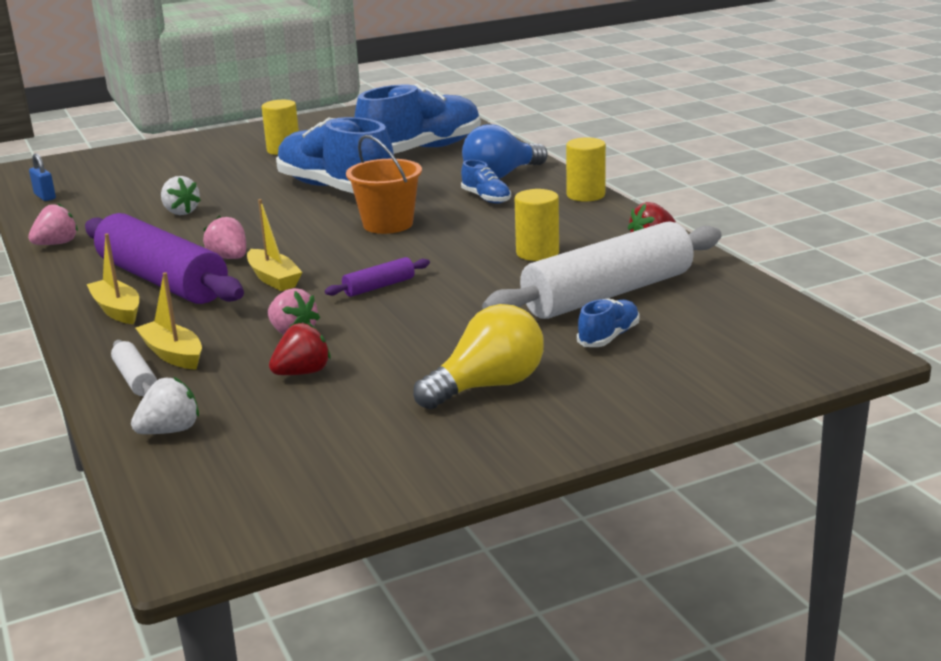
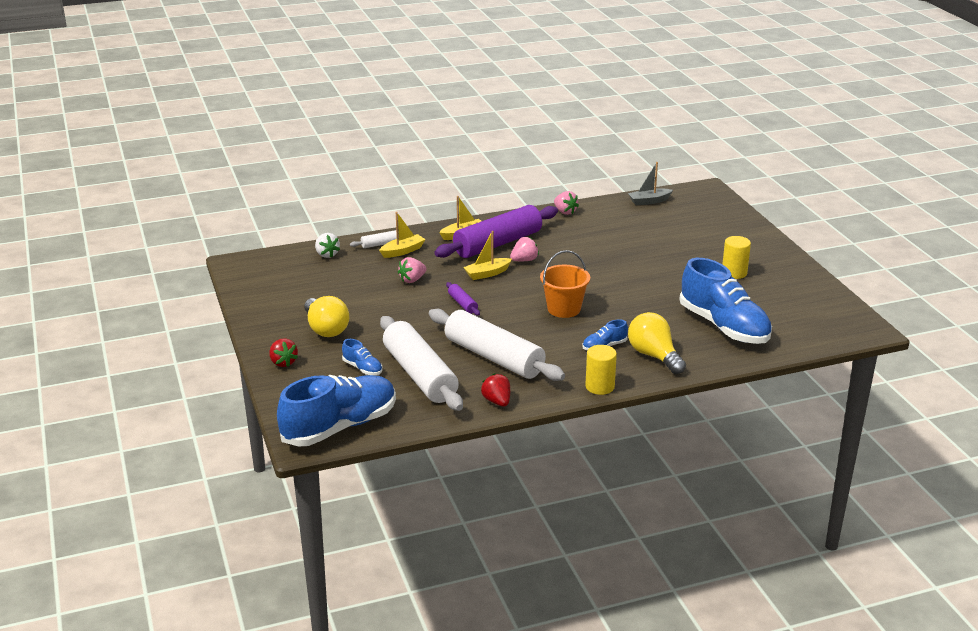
camera: 95 degrees right, 5 degrees up
blue padlock [29,153,56,201] -> grey boat [628,162,673,205]
white strawberry [161,176,201,215] -> none
red strawberry [269,323,331,375] -> red strawberry moved to [269,338,298,367]
blue shoe [276,117,394,193] -> blue shoe moved to [277,375,396,447]
blue light bulb [462,124,547,179] -> yellow light bulb [628,312,686,374]
yellow cylinder [515,189,559,261] -> white rolling pin [429,309,565,381]

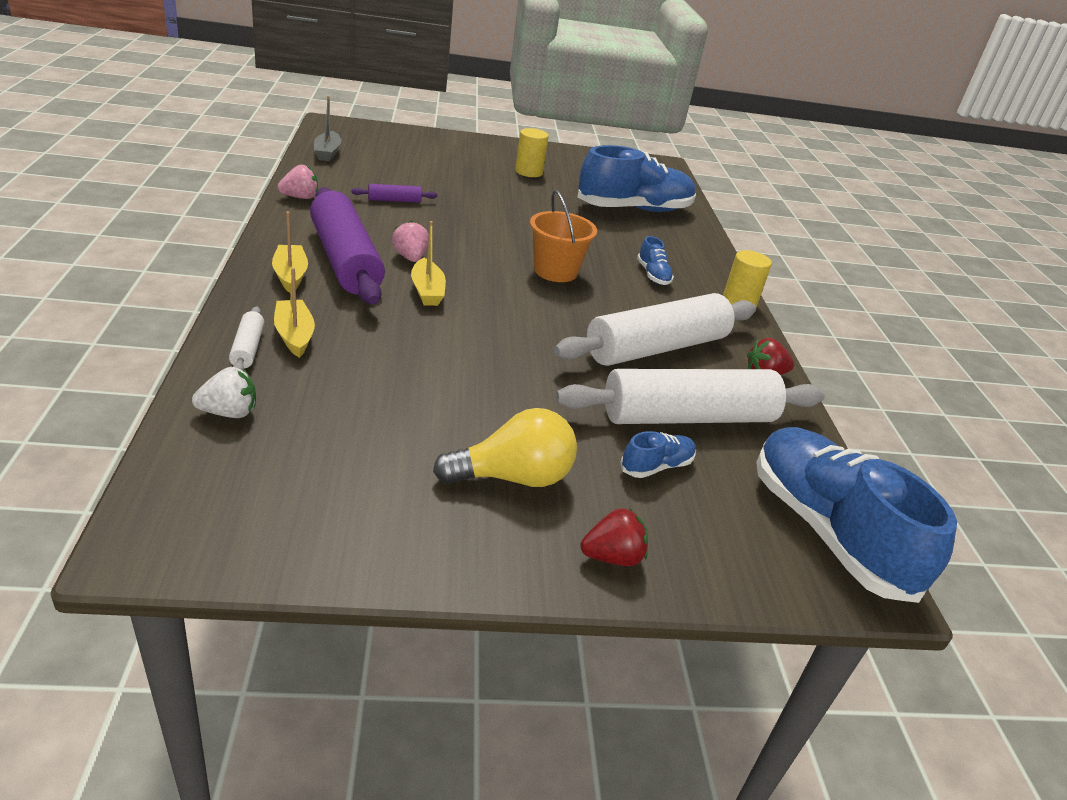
camera: 80 degrees left, 5 degrees up
pink strawberry [398,257,427,283] -> none
purple rolling pin [446,282,480,316] -> purple rolling pin moved to [351,184,437,203]
yellow light bulb [628,312,686,374] -> none

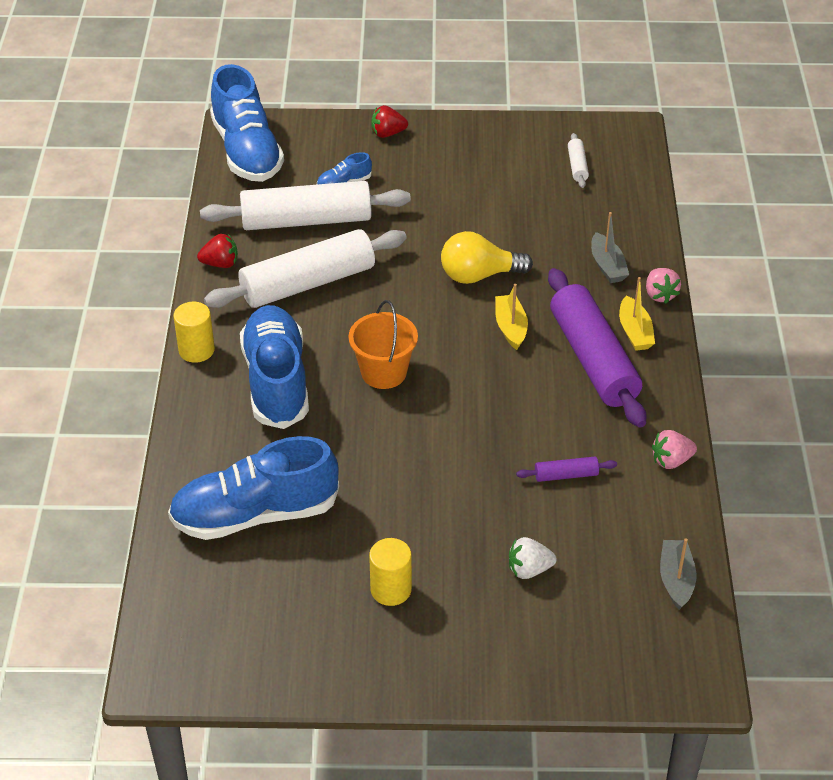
camera: 170 degrees left, 10 degrees up
white strawberry [192,367,256,418] -> white strawberry moved to [509,537,557,579]
white rolling pin [229,307,264,371] -> white rolling pin moved to [568,133,589,188]
yellow boat [274,268,315,358] -> grey boat [591,212,629,283]
pink strawberry [392,221,429,262] -> pink strawberry moved to [646,268,681,303]
yellow light bulb [433,408,577,487] -> yellow light bulb moved to [441,231,533,284]
blue shoe [637,236,674,285] -> blue shoe [240,305,309,429], size x2.35

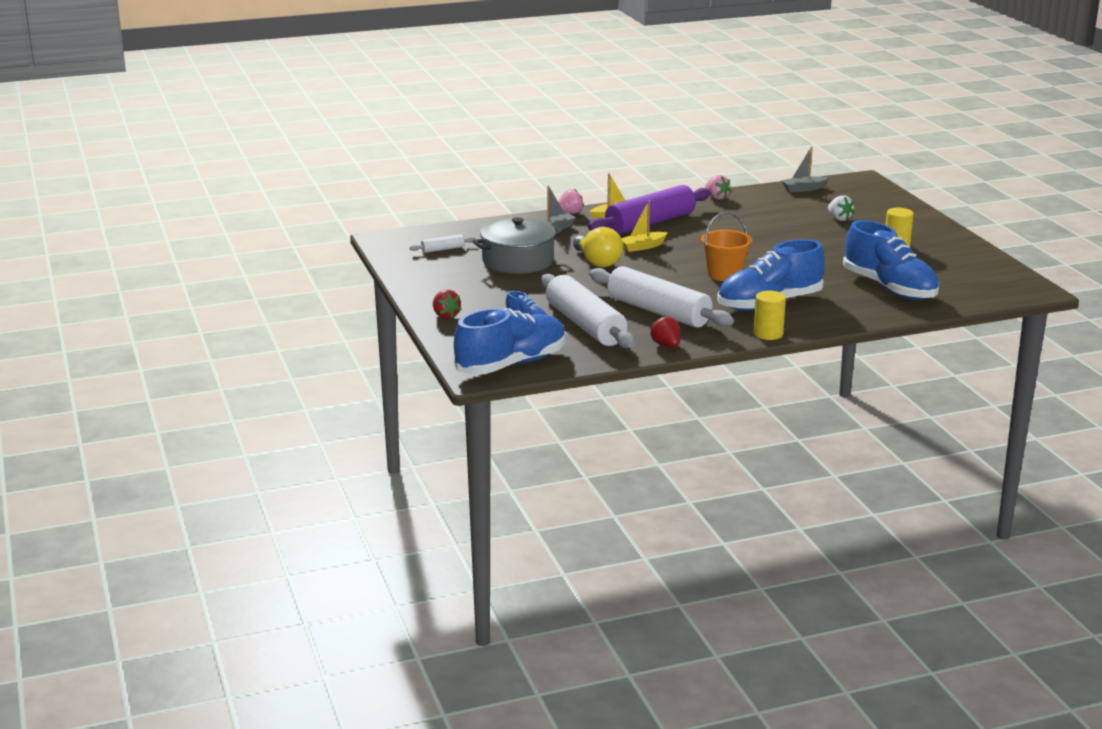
camera: 110 degrees left, 20 degrees down
purple rolling pin [516,456,617,482] -> none
none -> grey pot [472,217,563,274]

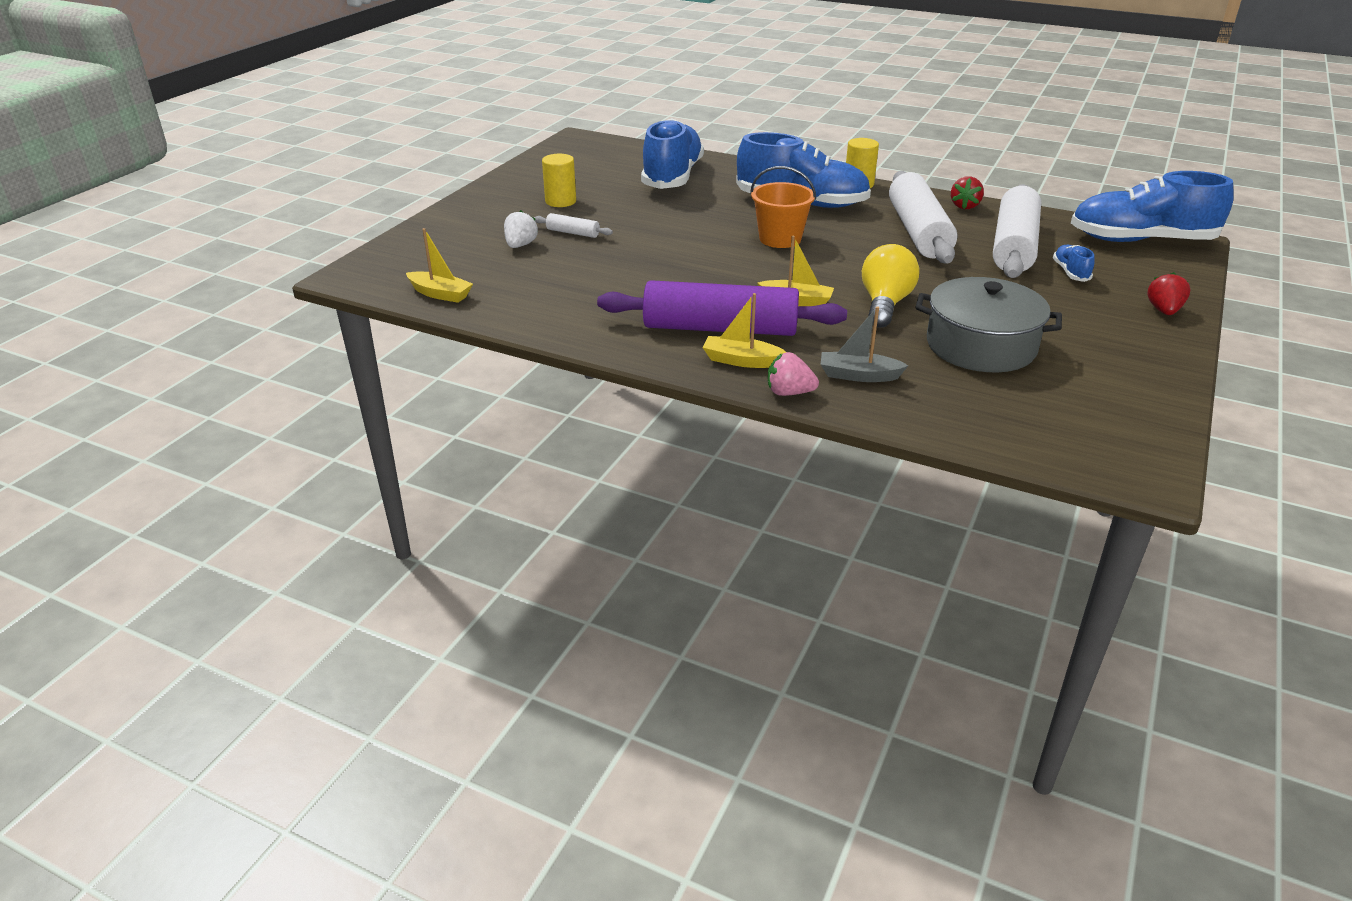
camera: 135 degrees left, 10 degrees up
white rolling pin [409,234,475,253] -> white rolling pin moved to [534,213,613,238]
pink strawberry [705,175,731,200] -> none
grey boat [781,146,828,192] -> yellow boat [406,228,473,303]

